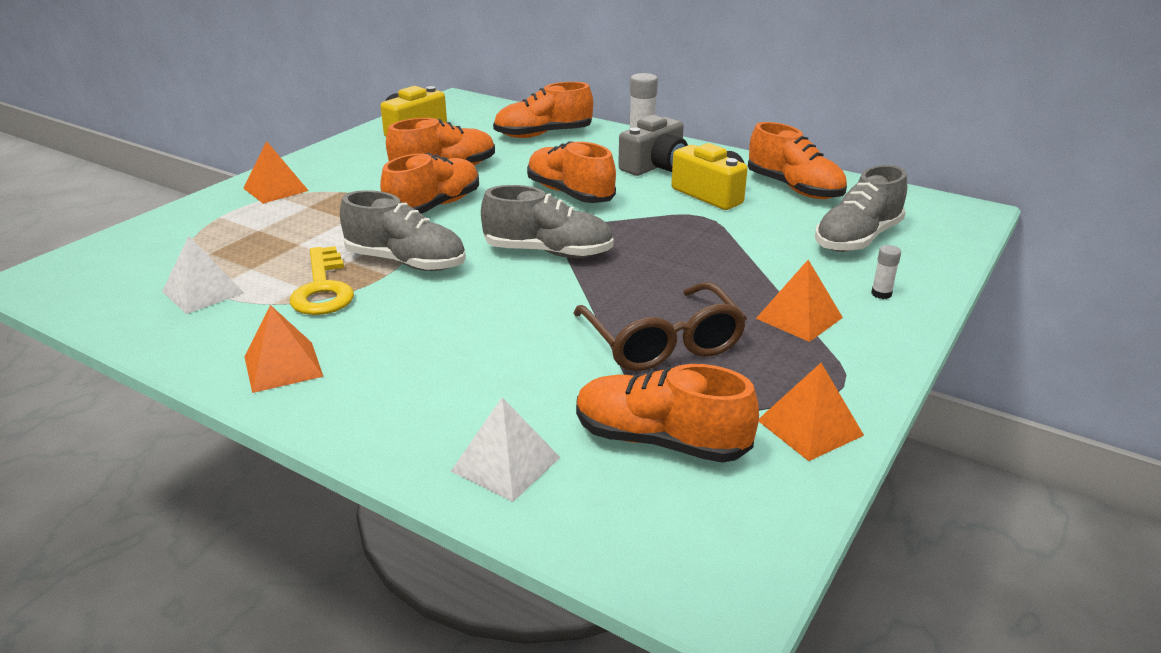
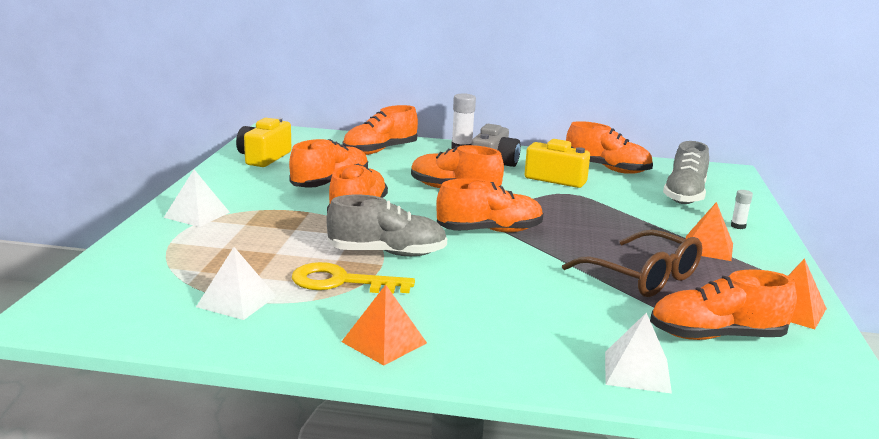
camera: 25 degrees left, 10 degrees down
orange pyramid [243,141,309,204] -> white pyramid [164,170,230,227]
yellow key [290,246,354,315] -> yellow key turned 135 degrees clockwise [292,262,415,294]
grey shoe [481,185,614,258] -> orange shoe [436,178,544,232]

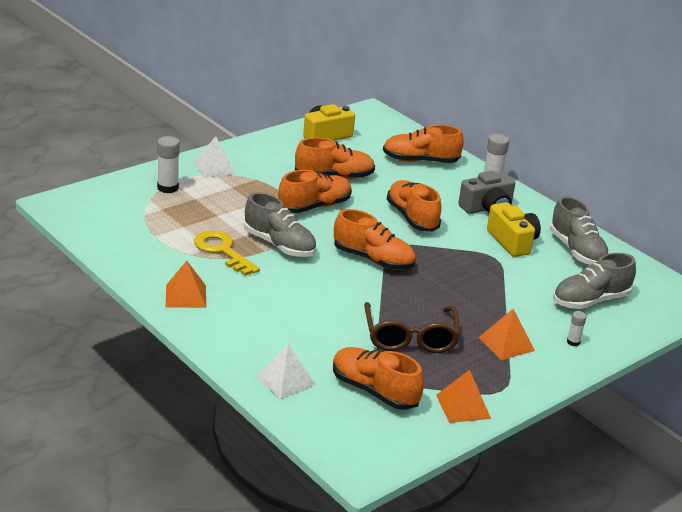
camera: 40 degrees right, 10 degrees up
white pyramid [196,247,276,320] -> none
orange shoe [566,121,653,174] -> grey shoe [550,196,610,265]
none -> white glue stick [157,136,180,193]

